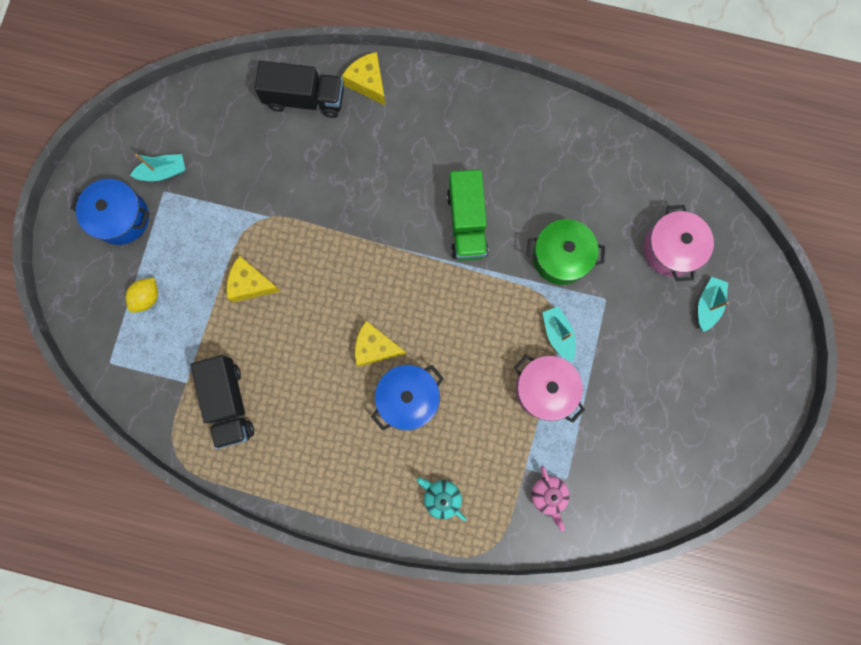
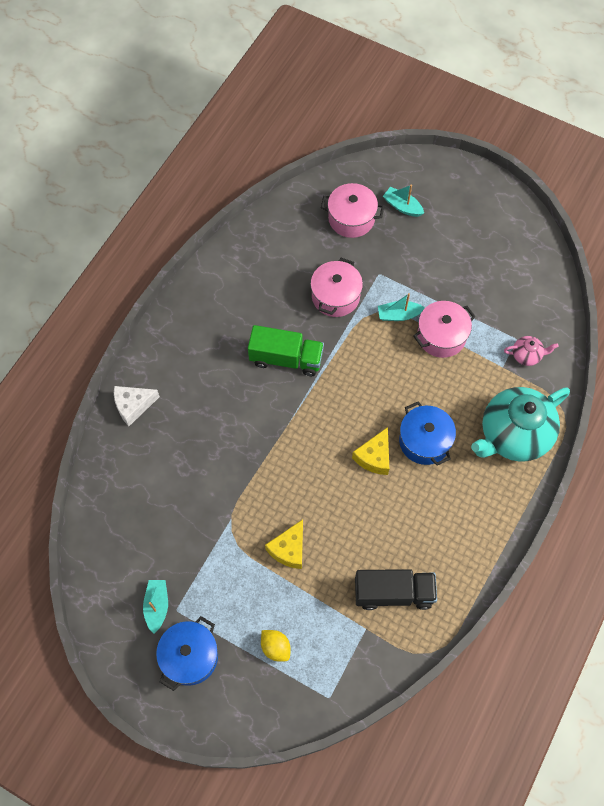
camera: 75 degrees left, 15 degrees down
black truck [254,61,344,118] -> none
yellow cheese [342,52,386,106] -> white cheese [114,386,160,426]
turquoise teapot [417,478,467,521] -> turquoise teapot [471,387,570,462], size x2.34
green pot [527,219,605,285] -> pink pot [310,258,363,317]

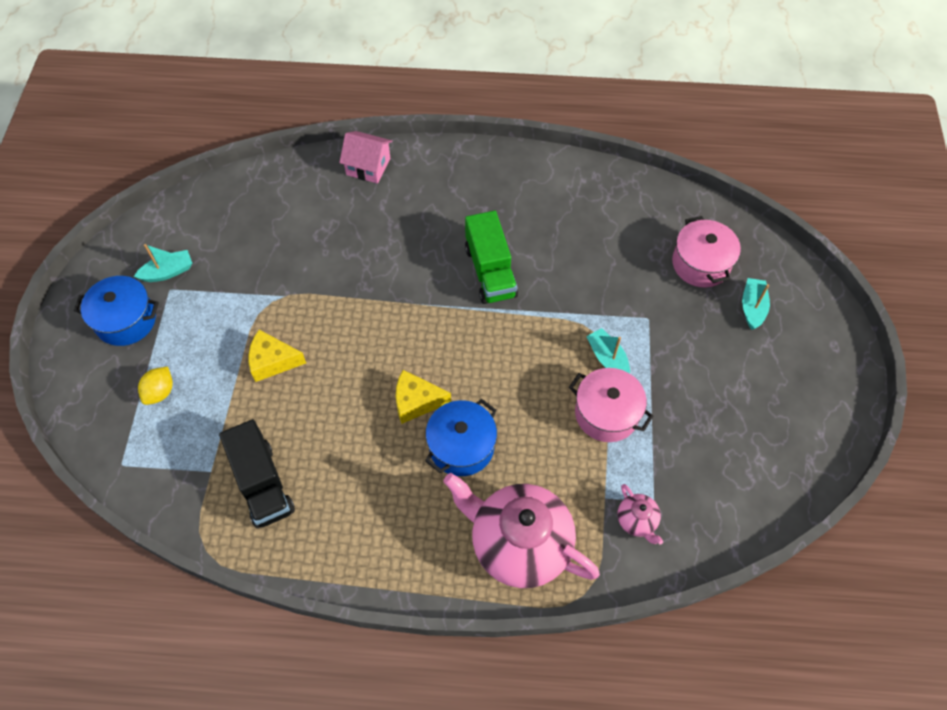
camera: 65 degrees right, 5 degrees down
white cheese [114,386,160,426] -> pink house [339,131,392,184]
pink pot [310,258,363,317] -> none
turquoise teapot [471,387,570,462] -> pink teapot [443,473,600,588]

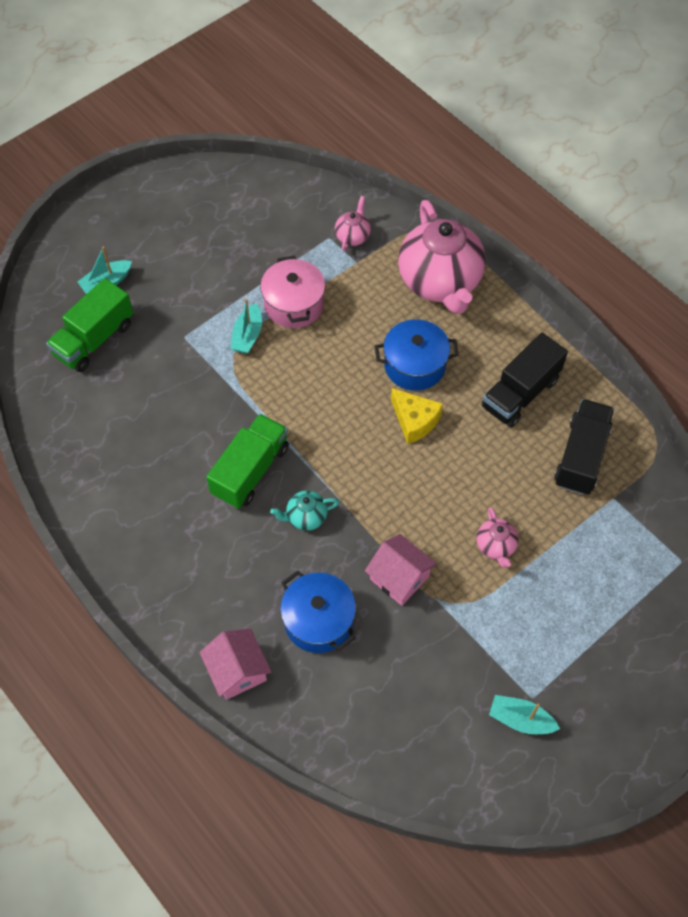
camera: 135 degrees left, 0 degrees up
blue pot [74,276,159,346] -> blue pot moved to [280,570,356,653]
yellow lemon [138,367,173,405] -> none
yellow cheese [249,330,306,382] -> pink teapot [476,507,519,568]
pink pot [672,216,741,287] -> green truck [46,278,133,372]
none -> turquoise teapot [270,490,339,531]
none -> pink house [365,534,437,606]
none -> black truck [481,333,568,427]

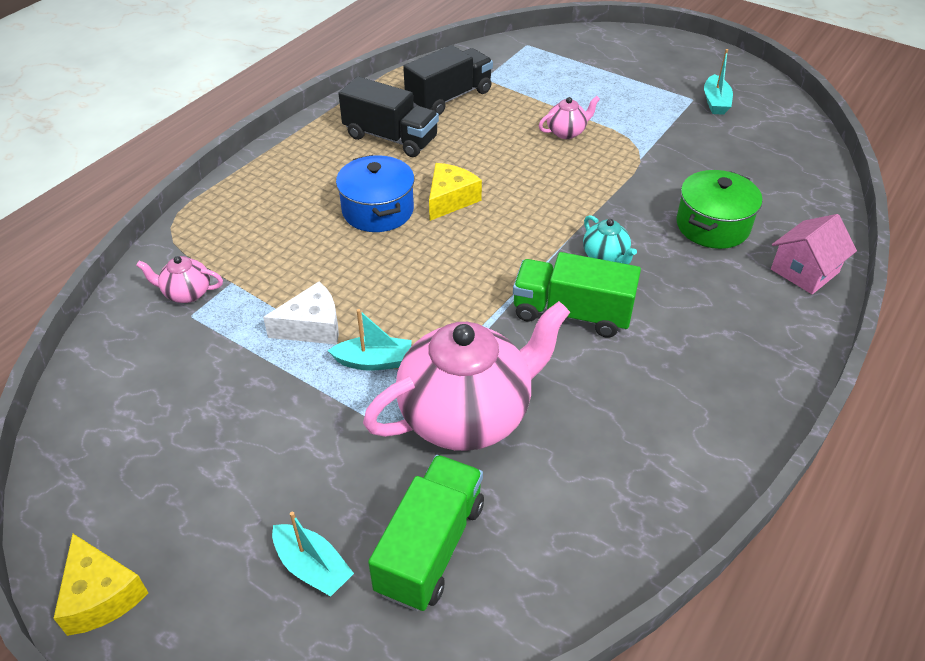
camera: 105 degrees left, 15 degrees down
green truck [46,278,133,372] -> green truck turned 90 degrees counterclockwise [368,455,484,611]
pink pot [260,256,325,328] -> white cheese [263,282,339,344]
blue pot [280,570,356,653] -> green pot [676,170,762,249]
pink house [365,534,437,606] -> none
pink teapot [398,200,486,314] -> pink teapot moved to [363,301,570,451]
black truck [554,399,614,495] -> black truck turned 135 degrees clockwise [403,45,493,115]
none -> yellow cheese [53,534,148,636]

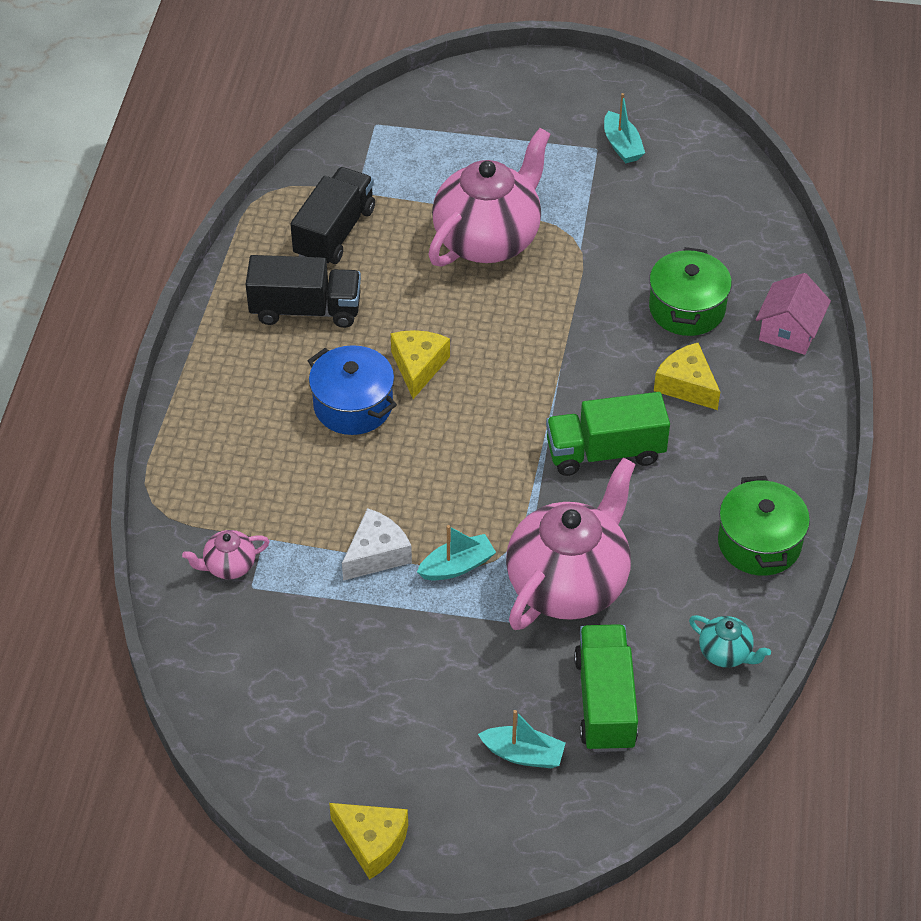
camera: 25 degrees left, 5 degrees up
pink teapot [539,96,600,139] -> pink teapot [428,128,551,267], size x2.34
turquoise teapot [583,215,637,264] -> turquoise teapot moved to [689,615,771,668]
none -> yellow cheese [654,343,720,410]
none -> green pot [718,476,810,576]

